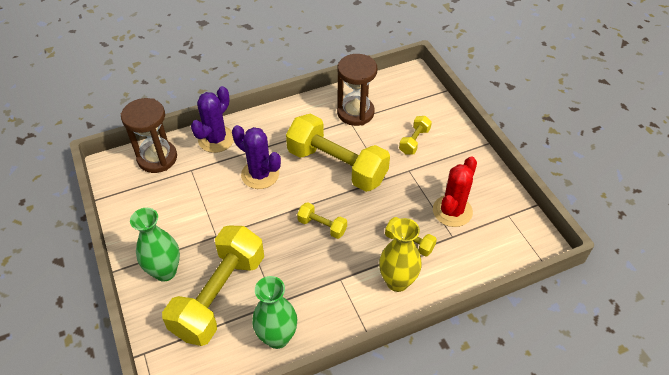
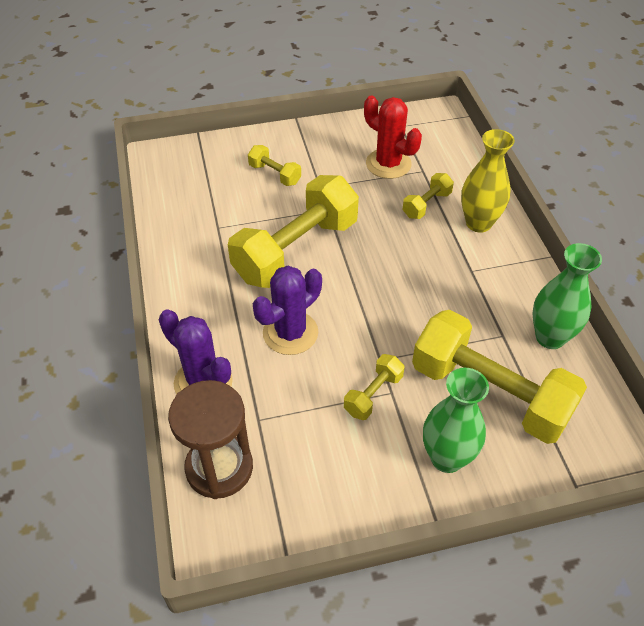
camera: 80 degrees left, 0 degrees up
yellow dumbbell [297,202,347,239] -> yellow dumbbell moved to [344,354,405,420]
brown hourglass [337,54,377,126] -> none

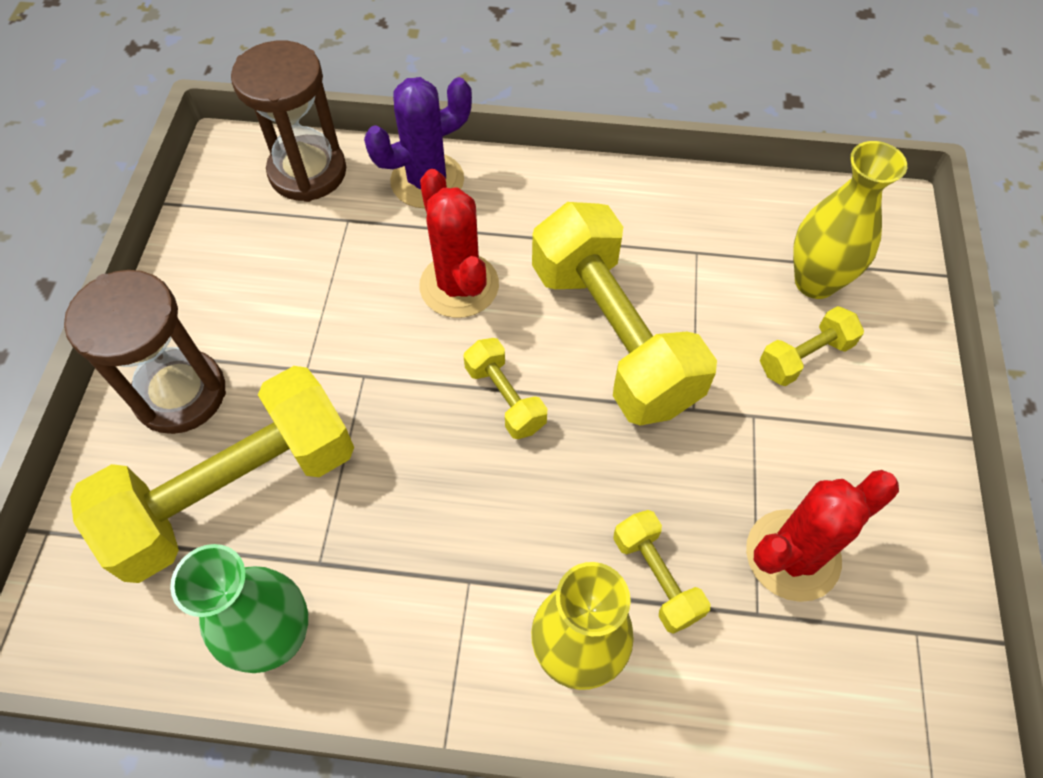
camera: 110 degrees right, 10 degrees up
purple cactus [253,266,322,355] -> red cactus [419,169,499,318]
yellow dumbbell [344,354,405,420] -> yellow dumbbell moved to [464,338,547,439]
green vase [423,368,489,473] -> brown hourglass [64,270,226,434]
none -> yellow vase [793,141,907,299]

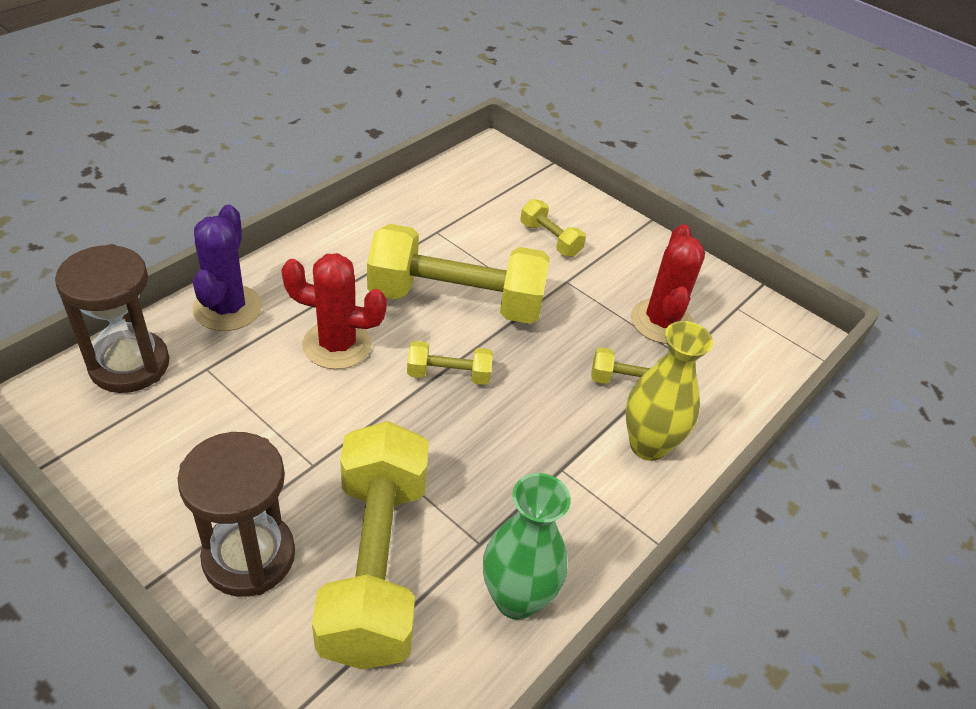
camera: 60 degrees left, 15 degrees down
yellow dumbbell [760,306,864,386] -> yellow dumbbell turned 45 degrees counterclockwise [520,199,586,257]
yellow vase [793,141,907,299] -> none

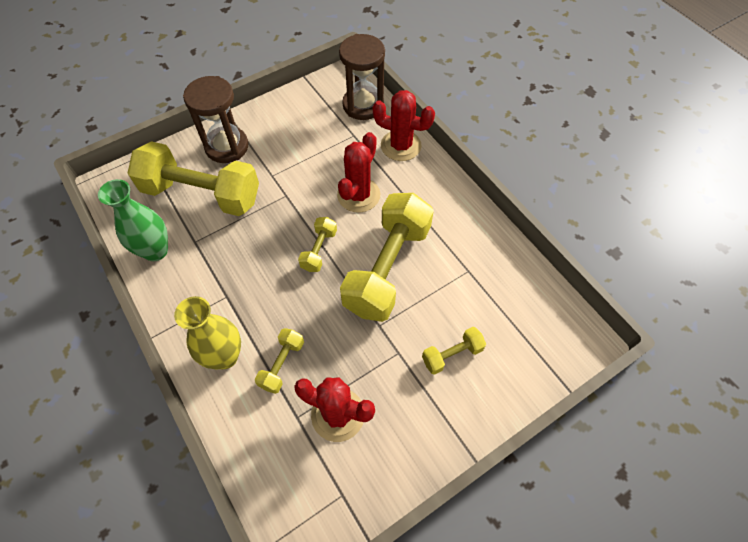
camera: 110 degrees right, 15 degrees up
purple cactus [193,205,262,331] -> red cactus [373,90,435,161]

